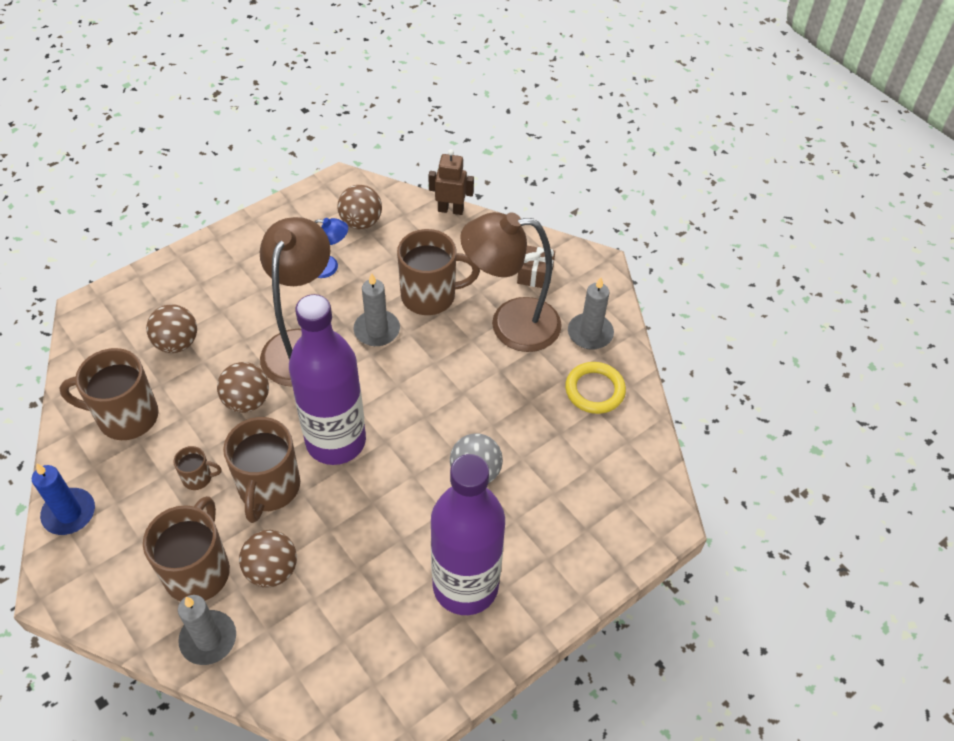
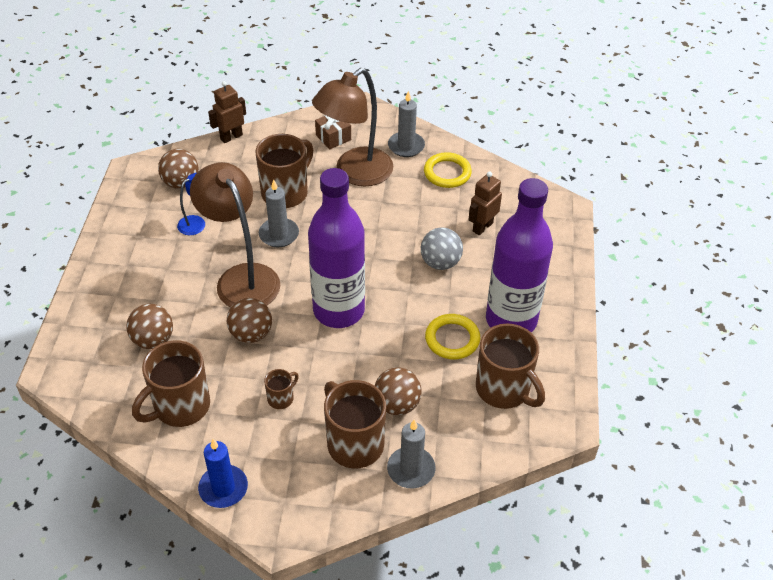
camera: 45 degrees left, 5 degrees down
brown mug [223,417,300,523] -> brown mug moved to [476,324,545,409]
none -> yellow ring [425,314,480,359]
none -> brown robot [468,171,502,235]

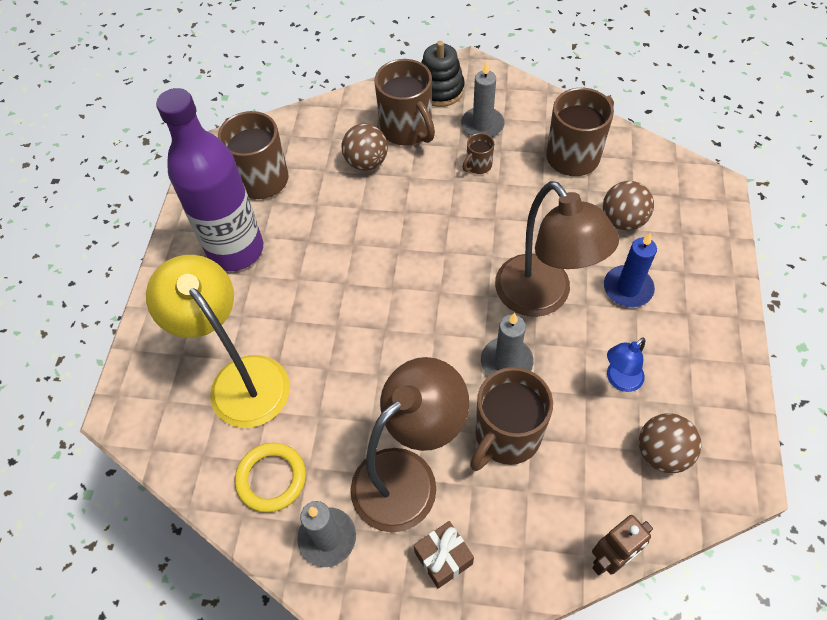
camera: 175 degrees left, 10 degrees up
blue candle [198,439,248,508] -> blue candle moved to [604,233,657,307]
brown ball [227,298,272,343] -> none
purple bottle [308,168,365,328] -> none
grey candle [387,419,436,488] -> grey candle moved to [461,61,504,137]
grey ball [421,227,463,270] -> none
yellow ring [425,314,480,359] -> none
brown robot [468,171,502,235] -> yellow lamp [146,255,290,428]
none -> black stacking toy [421,41,465,107]

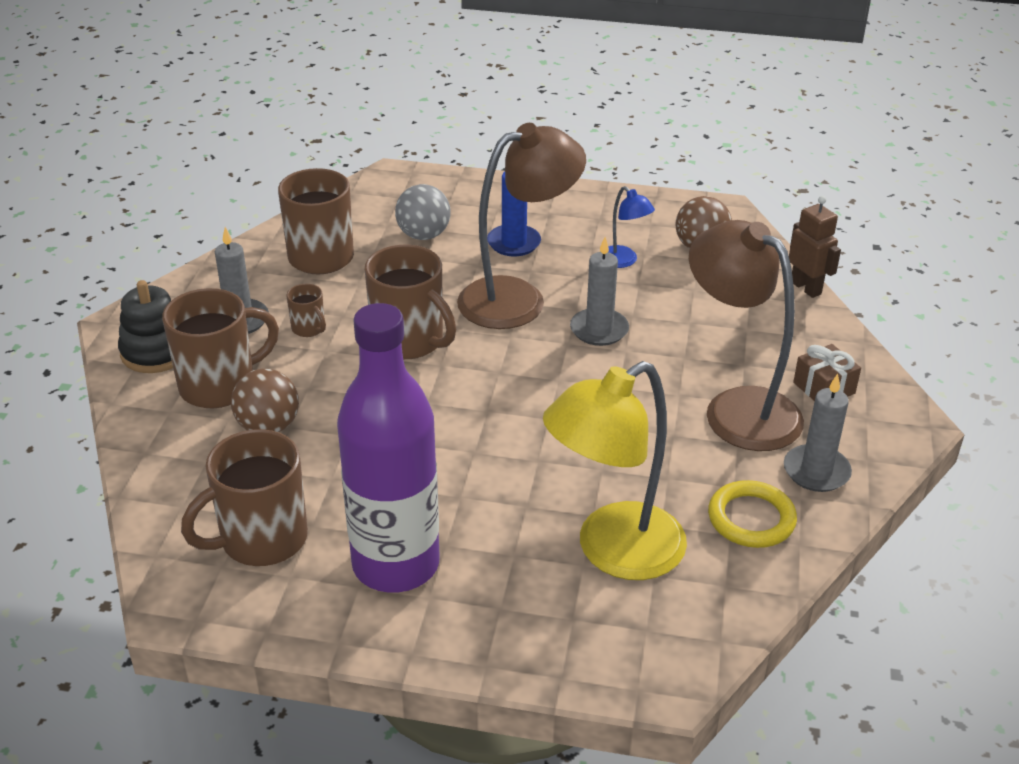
camera: 90 degrees left, 20 degrees down
brown mug [470,367,553,471] -> brown mug moved to [365,245,456,359]
brown ball [603,181,654,231] -> grey ball [395,184,451,240]

